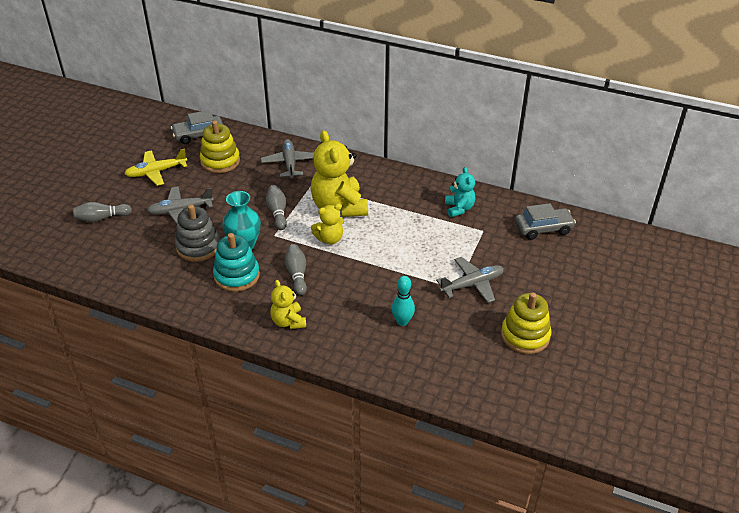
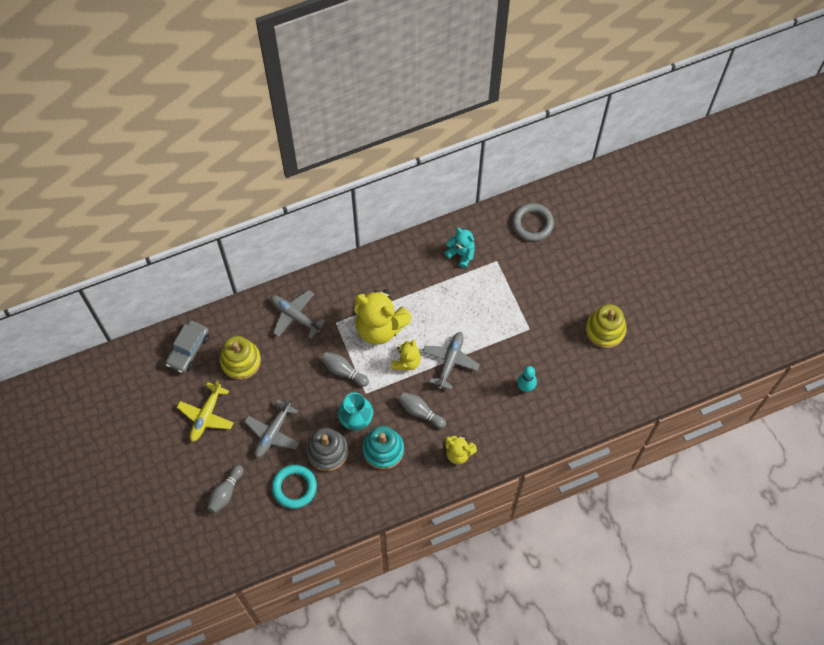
camera: 45 degrees left, 25 degrees up
grey plane [436,257,504,303] -> grey plane moved to [422,332,480,390]
grey car [515,203,576,240] -> grey ring [512,203,554,242]
none -> turquoise ring [272,465,317,509]

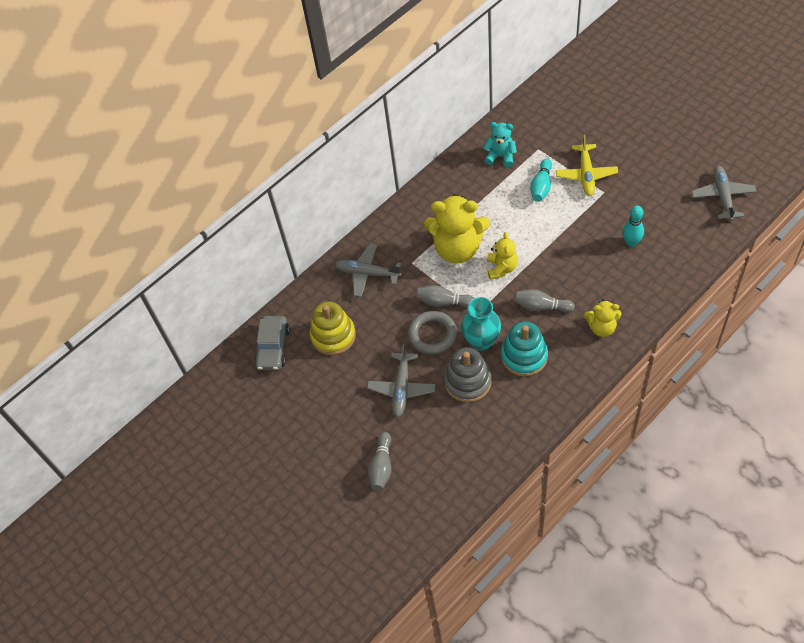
camera: 15 degrees left, 10 degrees down
yellow plane [177,380,234,442] -> yellow plane moved to [556,135,618,196]
turquoise ring [272,465,317,509] -> none
grey plane [422,332,480,390] -> grey plane moved to [691,166,757,221]
grey ring [512,203,554,242] -> grey ring moved to [408,311,457,355]
yellow stacking toy [586,304,627,348] -> none
none -> turquoise bowling pin [530,159,552,202]

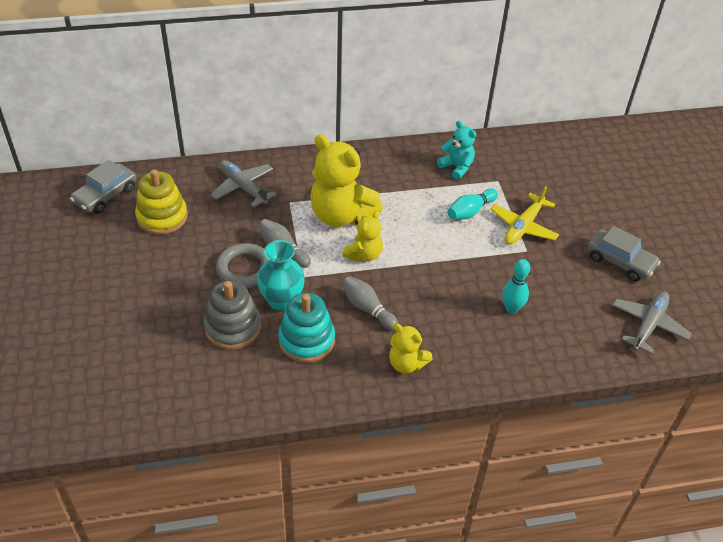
camera: 25 degrees right, 10 degrees down
grey plane [367,344,436,418] -> none
grey bowling pin [368,432,392,491] -> none
none -> grey car [587,226,661,281]

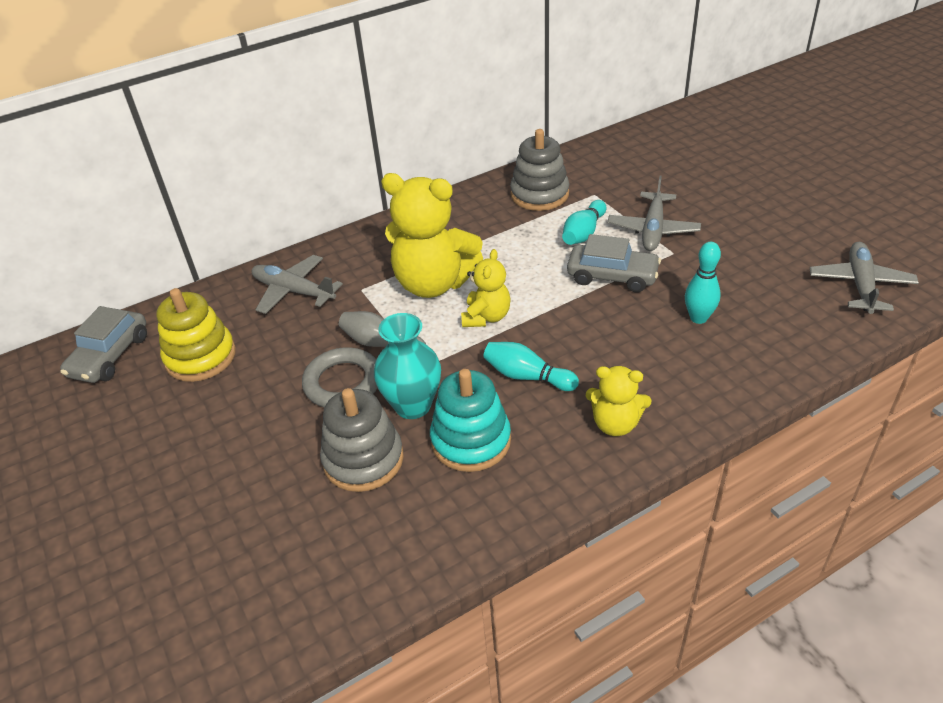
camera: 15 degrees left, 5 degrees down
grey bowling pin [342,276,398,330] -> turquoise bowling pin [483,342,579,391]
turquoise teddy bear [437,121,476,180] -> grey stacking toy [510,129,569,211]
yellow plane [490,186,559,244] -> grey plane [608,176,701,251]
grey car [587,226,661,281] -> grey car moved to [567,234,661,292]

